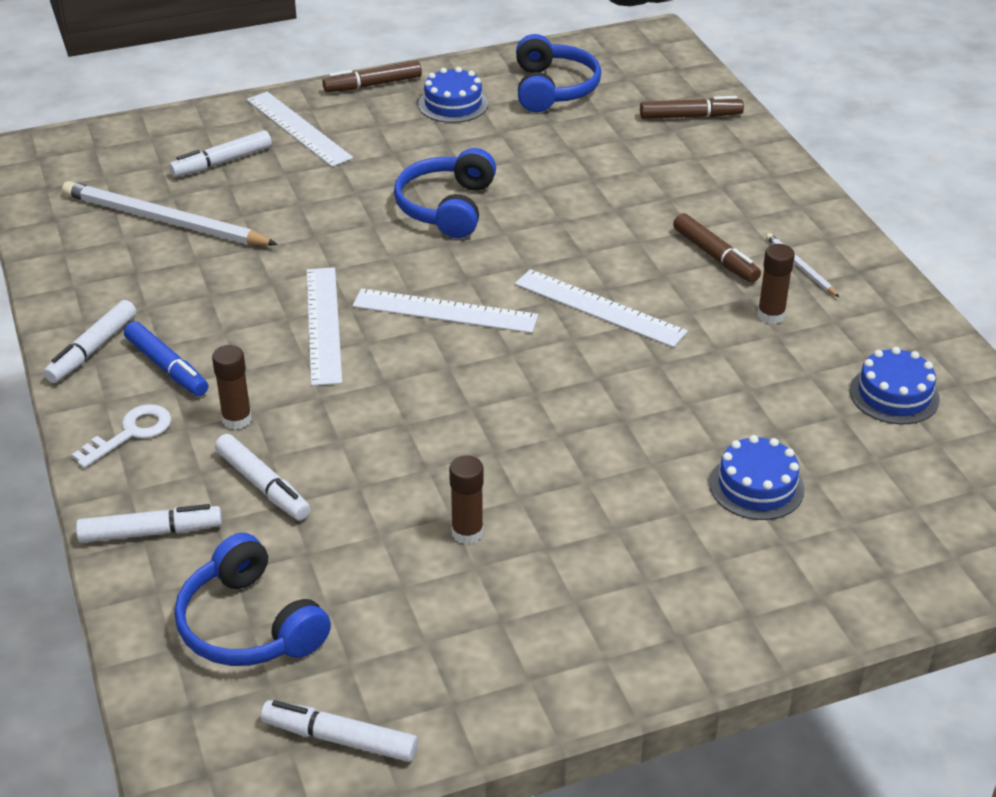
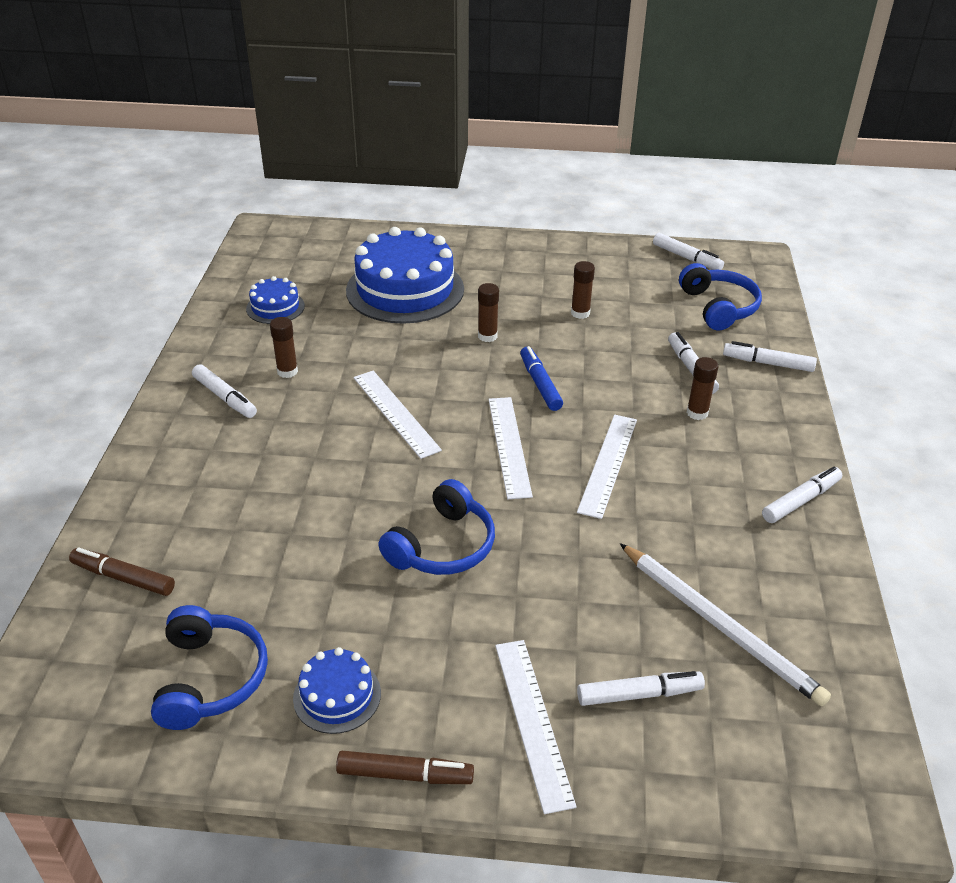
camera: 155 degrees left, 0 degrees up
white key [72,404,171,468] -> none
blue marker [124,321,208,396] -> blue marker moved to [520,346,563,411]
white ruler [353,288,538,333] -> white ruler turned 45 degrees clockwise [488,397,533,499]
blue headphones [516,34,601,112] -> blue headphones turned 150 degrees clockwise [151,605,268,730]
brown marker [673,213,761,283] -> none
blue cake [710,435,805,520] -> blue cake [346,227,464,323], size x2.09
white pencil [766,233,839,297] -> white marker [192,364,257,418]
none -> brown glue stick [478,283,499,342]

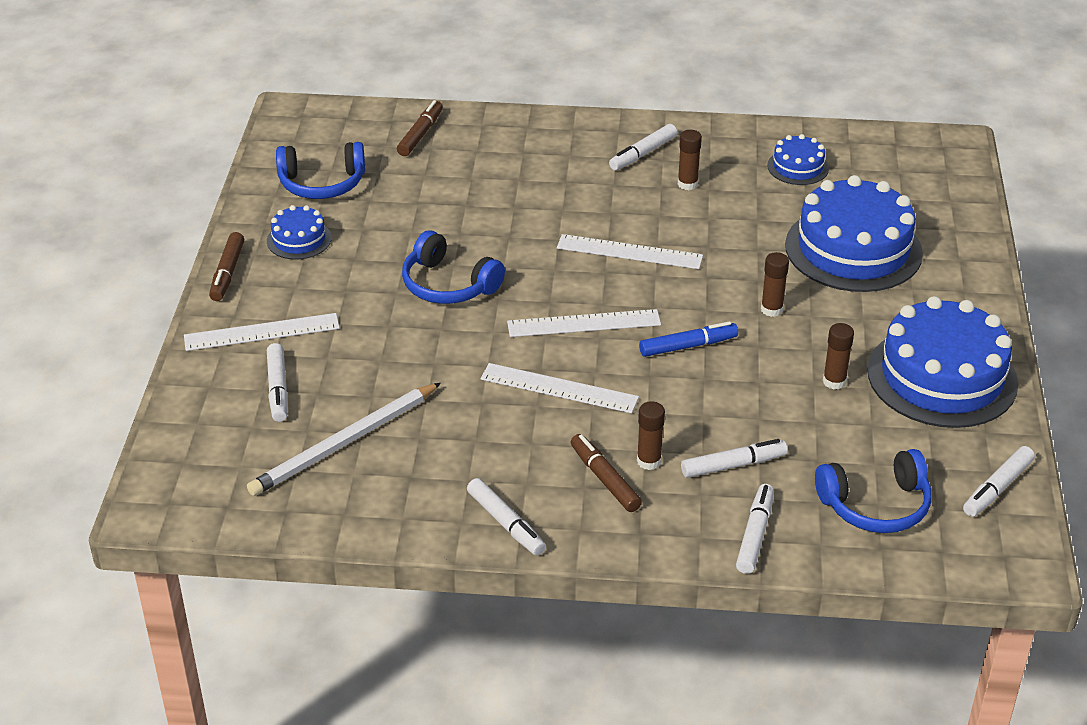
camera: 90 degrees right, 0 degrees up
white ruler [354,371,442,459] -> white ruler turned 45 degrees clockwise [557,234,703,269]
none -> brown marker [571,434,642,512]
none -> blue cake [867,296,1018,428]

